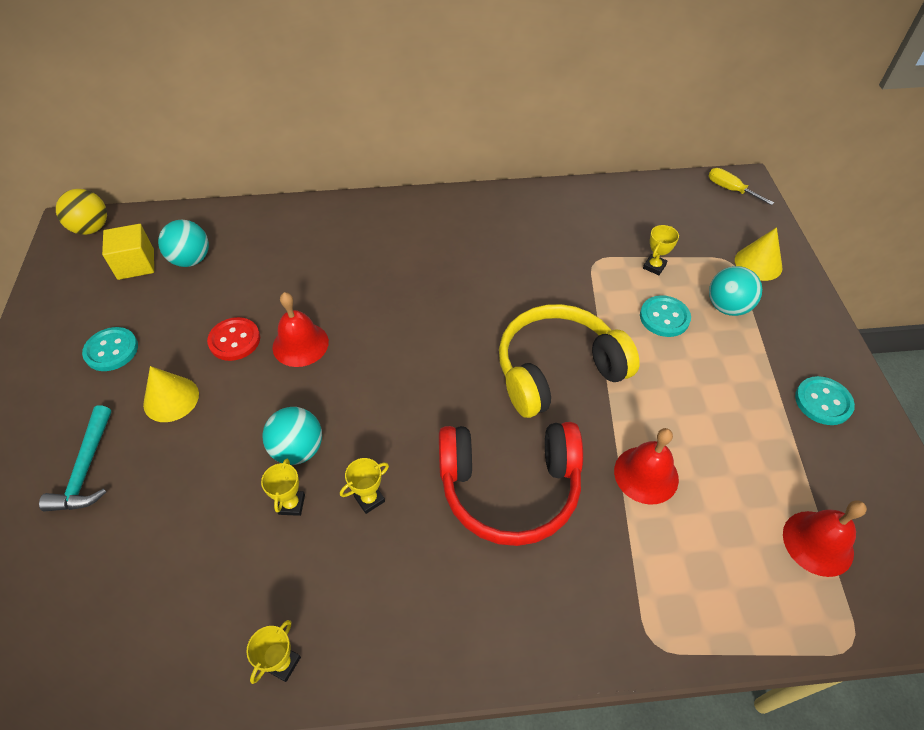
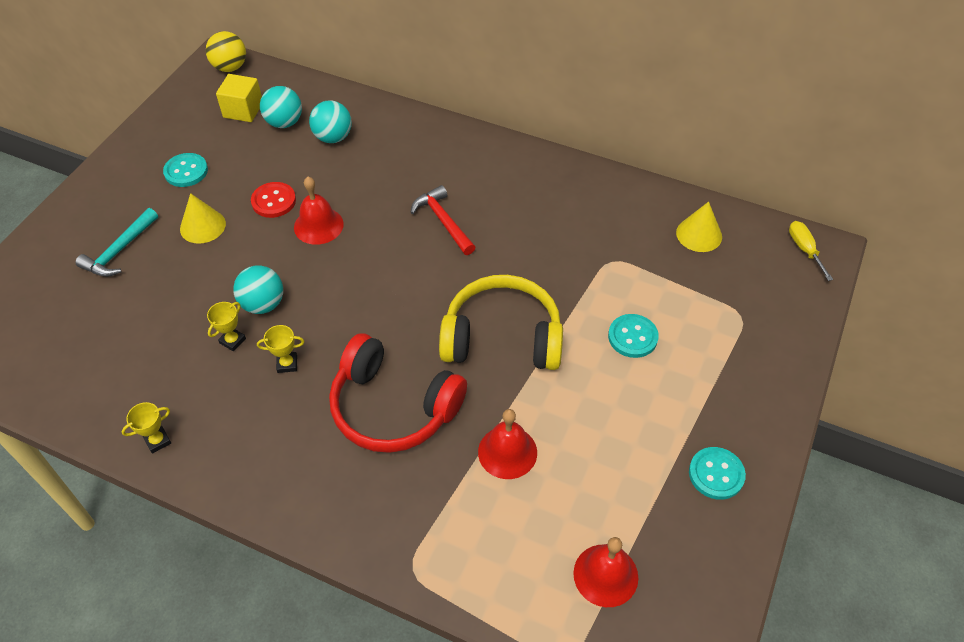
camera: 30 degrees right, 0 degrees up
yellow trophy [643,225,679,275] -> none
turquoise ball [709,266,762,316] -> turquoise ball moved to [309,100,352,143]
yellow cone [735,227,783,281] -> yellow cone moved to [676,202,722,252]
none -> red hammer [410,185,476,255]

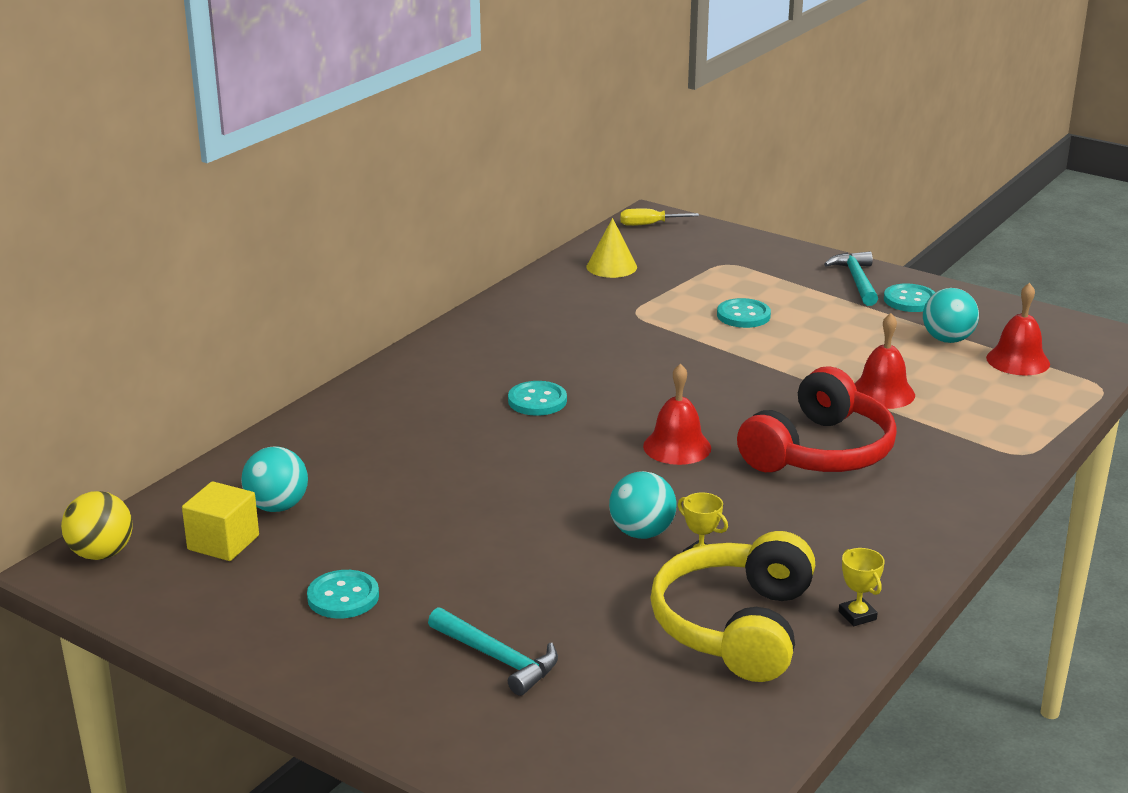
camera: 80 degrees left, 25 degrees down
yellow cone [180,193,226,244] -> none
red button [251,182,296,218] -> none
yellow trophy [257,325,304,373] -> none
red bell [294,177,344,245] -> red bell moved to [643,364,711,465]
turquoise ball [309,100,352,143] -> turquoise ball moved to [923,288,979,343]
red hammer [410,185,476,255] -> turquoise button [508,381,567,416]
yellow headphones [439,275,563,370] -> yellow headphones moved to [651,531,815,682]
none -> turquoise hammer [824,251,878,306]

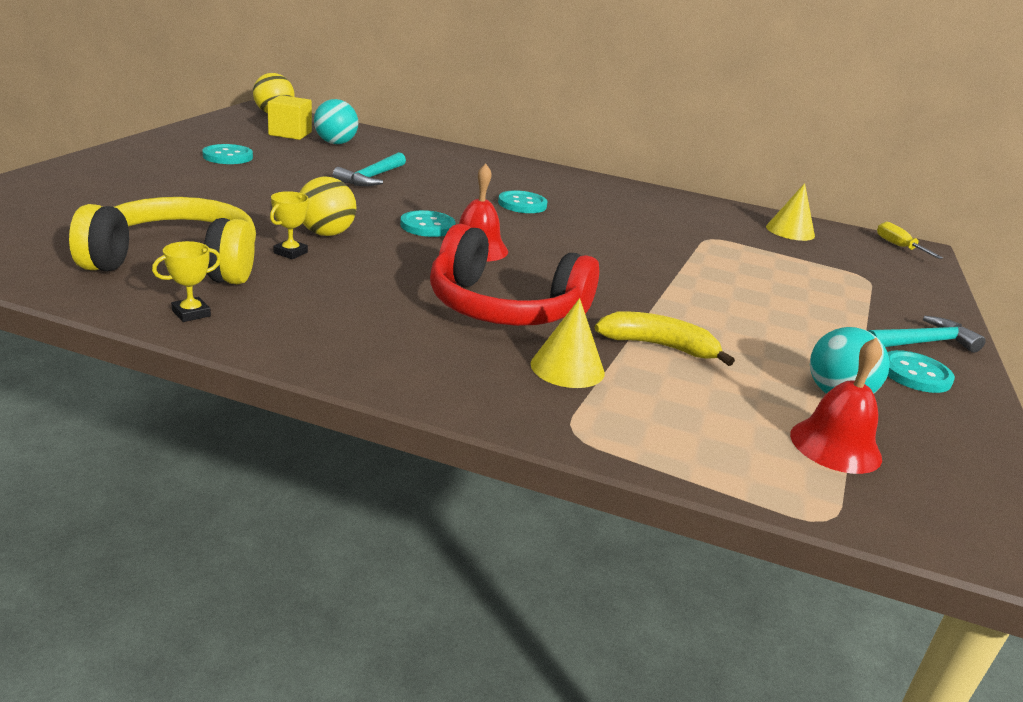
camera: 70 degrees right, 0 degrees up
turquoise hammer [428,607,558,696] -> turquoise hammer moved to [333,152,406,186]
turquoise ball [609,471,676,539] -> yellow ball [299,177,356,236]
turquoise button [717,298,771,328] -> turquoise button moved to [400,210,455,237]
red bell [854,313,915,409] -> yellow banana [595,311,735,366]
none -> yellow cone [531,298,605,388]

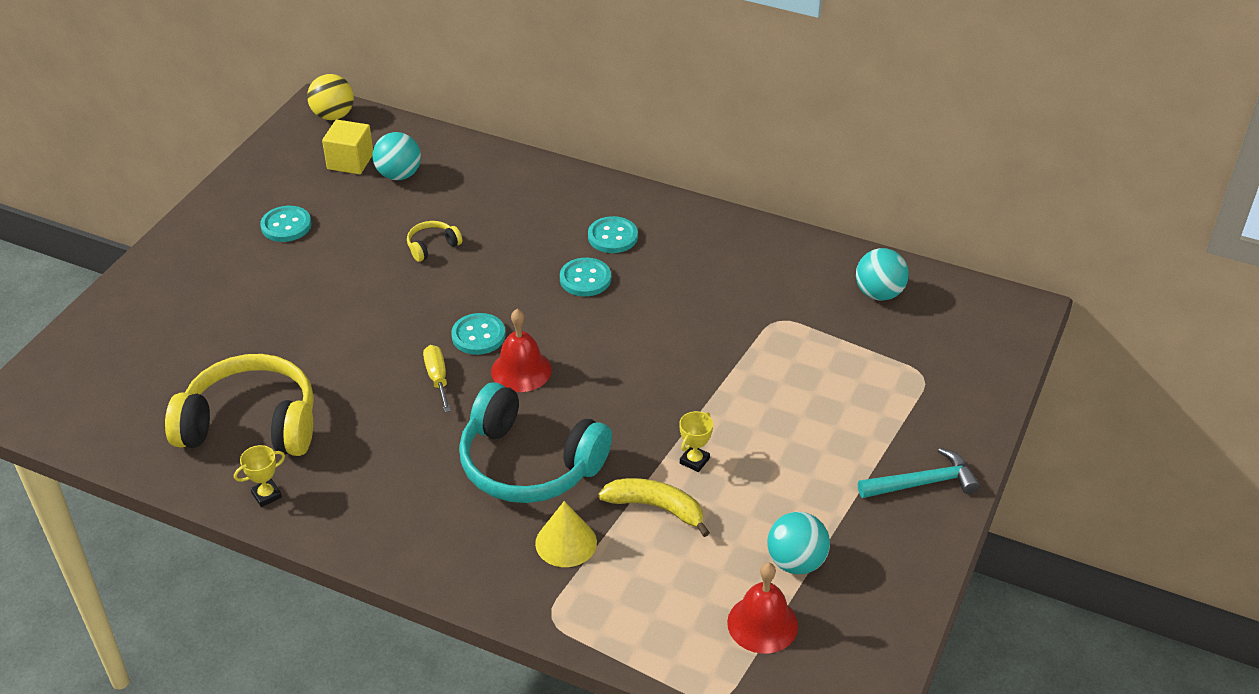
camera: 10 degrees right, 15 degrees up
yellow trophy [270,191,309,259] -> yellow trophy moved to [679,411,713,472]
yellow ball [299,177,356,236] -> none
turquoise hammer [333,152,406,186] -> yellow headphones [407,221,462,262]
red headphones [430,224,599,326] -> turquoise headphones [459,382,612,503]
yellow cone [766,183,815,241] -> turquoise ball [856,248,909,301]
yellow screwdriver [877,222,943,259] -> yellow screwdriver moved to [423,345,451,412]
turquoise button [888,350,955,393] -> turquoise button moved to [588,216,638,253]

